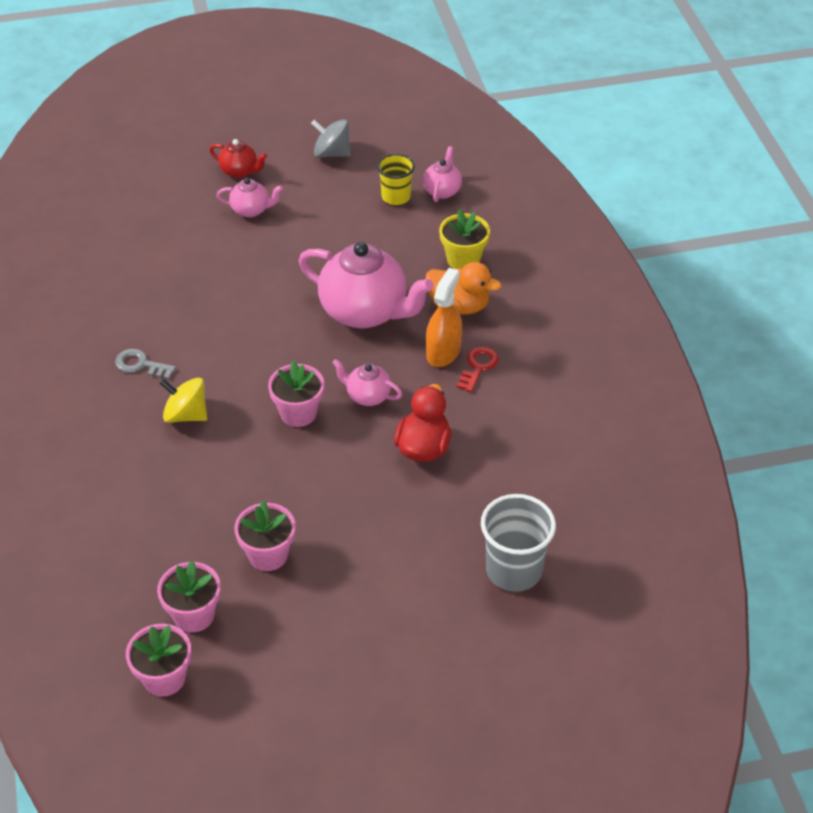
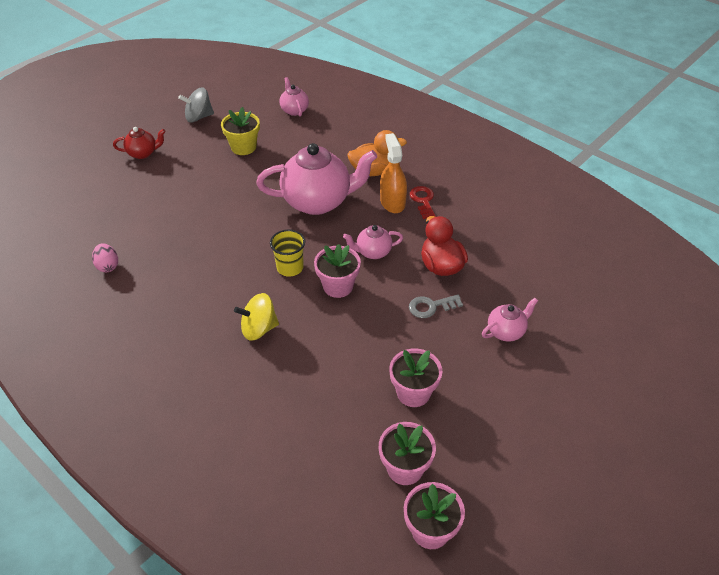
camera: 35 degrees left, 0 degrees up
grey key [115,349,176,379] -> grey key moved to [409,294,463,318]
pink teapot [217,178,283,217] -> pink teapot moved to [482,298,538,342]
yellow cup [377,154,415,205] -> yellow cup moved to [270,229,305,277]
yellow flower pot [439,209,490,269] -> yellow flower pot moved to [221,107,260,155]
grey cup [481,494,556,592] -> none
none -> pink egg [92,243,118,272]

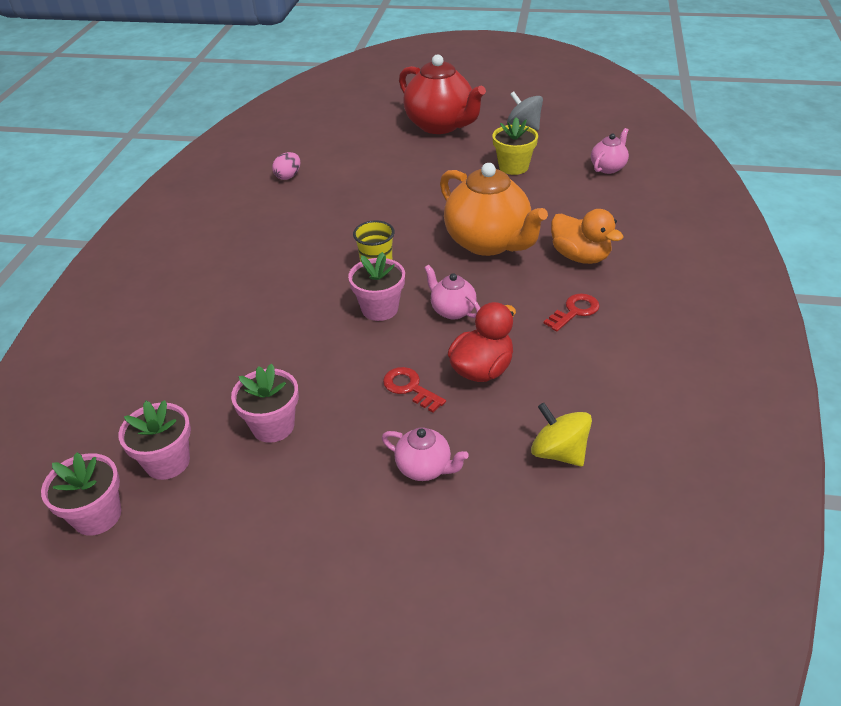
camera: 60 degrees right, 5 degrees down
red teapot [113,127,166,159] -> red teapot [399,54,486,134], size x2.08
yellow spinning top [234,293,279,341] -> yellow spinning top moved to [531,403,592,466]
pink teapot [256,143,377,215] -> orange teapot [440,163,548,256]
orange spray bottle [380,133,407,213] -> none
grey key [409,294,463,318] -> red key [383,367,446,412]

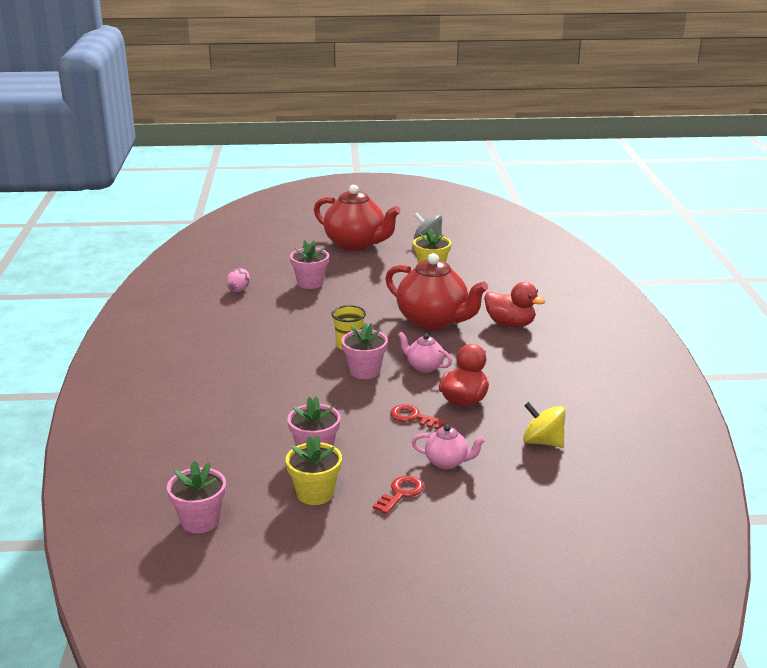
camera: 15 degrees left, 15 degrees down
pink flower pot [118,400,191,480] -> pink flower pot moved to [290,240,329,289]
orange teapot [440,163,548,256] -> red teapot [385,253,488,330]
red key [544,294,600,332] -> red key moved to [373,476,424,514]
orange duck [551,209,624,264] -> red duck [484,282,545,328]
pink teapot [591,128,629,174] -> none
none -> yellow flower pot [286,435,342,505]

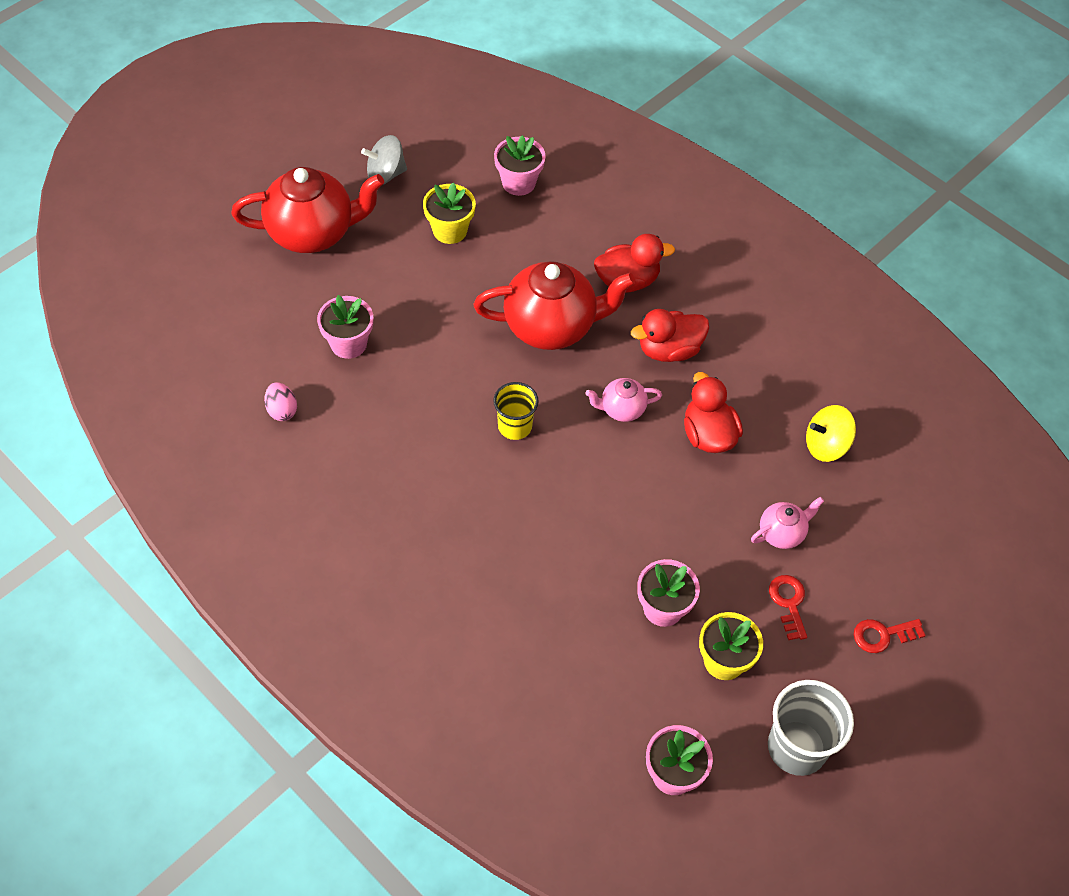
camera: 45 degrees left, 30 degrees up
pink flower pot [341,323,388,379] -> pink flower pot moved to [494,135,545,196]
red key [390,404,446,430] -> red key moved to [854,619,926,653]
none -> red duck [631,309,709,362]
none -> grey cup [768,680,854,776]

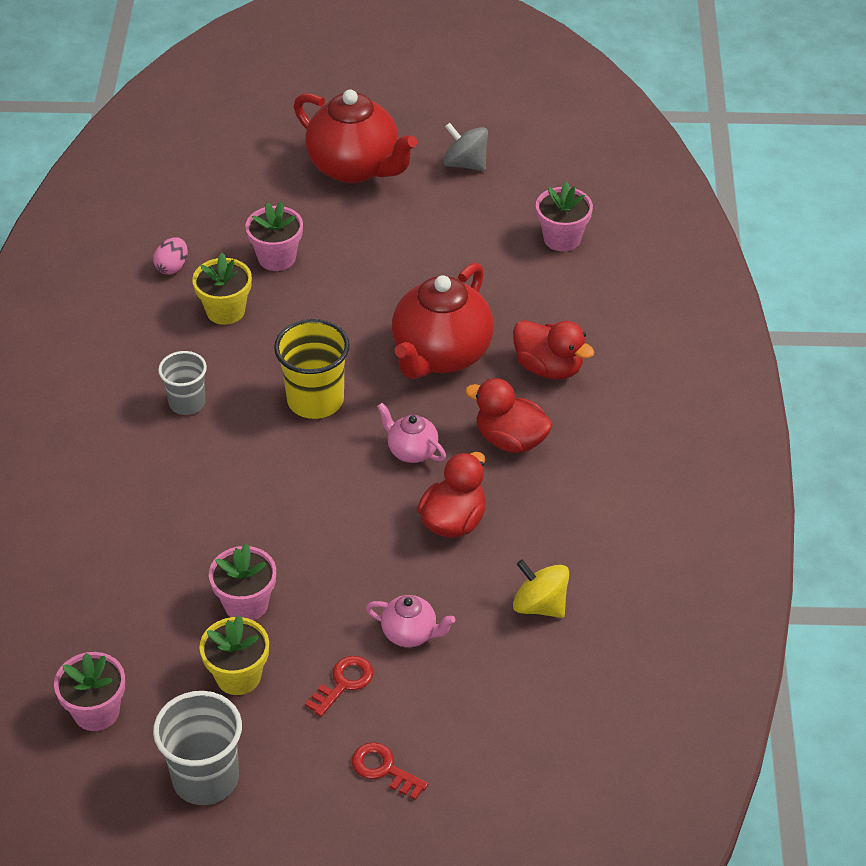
camera: 50 degrees right, 10 degrees down
yellow flower pot [423,182,476,244] -> yellow flower pot moved to [192,253,252,325]
red teapot [474,261,635,350] -> red teapot turned 75 degrees clockwise [392,263,494,379]
yellow cup [493,382,539,440] -> yellow cup [274,319,350,419], size x1.55
none -> grey cup [158,351,207,415]

